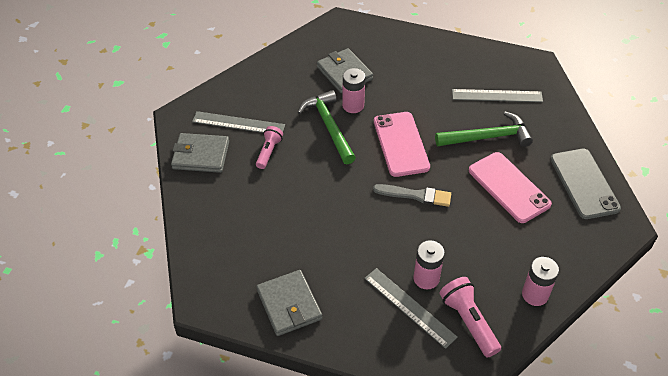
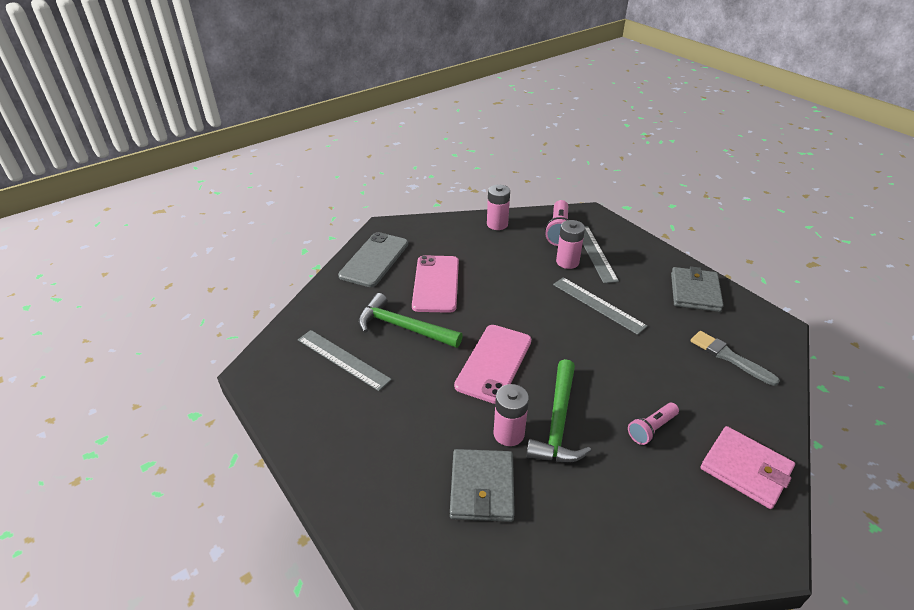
camera: 145 degrees left, 10 degrees down
grey wallet [171,133,229,173] -> pink wallet [700,426,795,509]
grey ruler [192,111,285,133] -> grey ruler moved to [553,277,647,335]
grey brush [373,184,451,207] -> grey brush moved to [690,331,780,386]

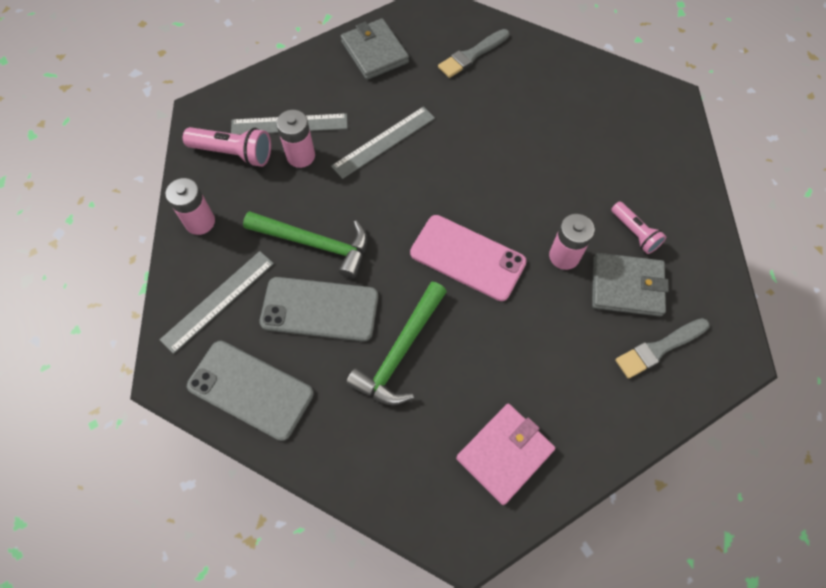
camera: 85 degrees left, 25 degrees up
grey ruler [298,330,392,391] -> grey ruler moved to [160,251,274,354]
pink phone [412,255,459,313] -> grey phone [260,277,378,342]
green hammer [526,359,591,463] -> green hammer moved to [243,211,368,279]
pink flashlight [628,403,679,445] -> pink flashlight moved to [611,202,666,254]
grey wallet [671,266,724,312] -> grey wallet turned 45 degrees clockwise [341,19,409,80]
pink wallet [700,426,795,509] -> pink wallet moved to [456,404,555,505]
none -> grey brush [615,318,710,379]

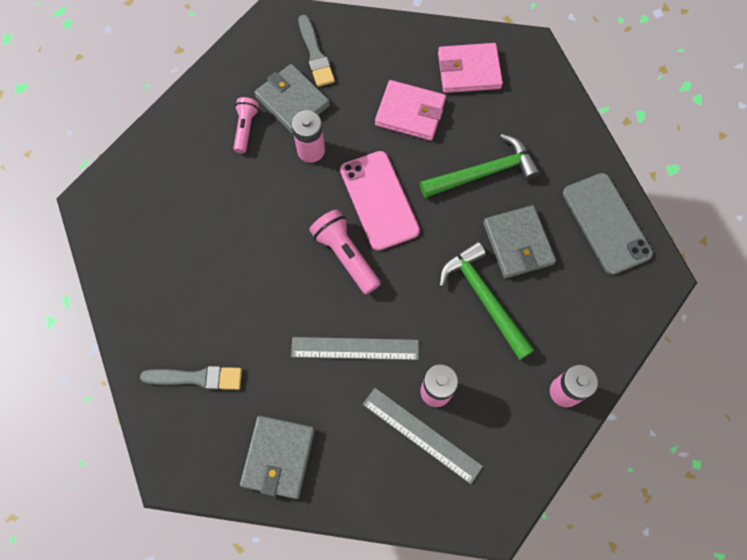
camera: 140 degrees left, 5 degrees up
grey ruler [160,251,274,354] -> none
pink flashlight [183,127,271,167] -> pink flashlight moved to [309,209,380,294]
grey phone [260,277,378,342] -> grey wallet [483,205,556,278]
grey brush [615,318,710,379] -> grey brush turned 60 degrees clockwise [298,15,335,87]
none -> pink wallet [375,80,446,141]

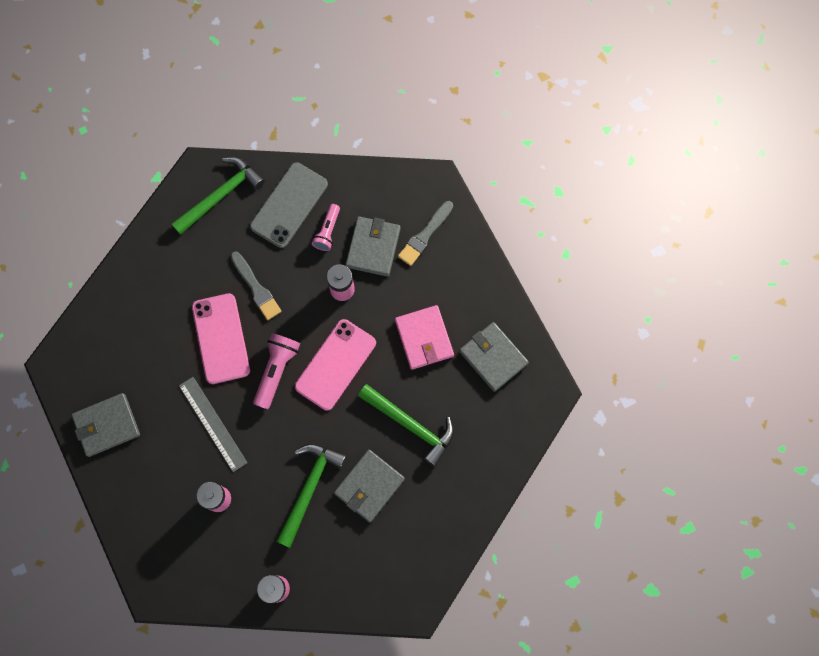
camera: 55 degrees right, 5 degrees up
grey brush [140,366,242,390] -> grey brush moved to [231,251,282,320]
pink flashlight [233,97,259,153] -> pink flashlight turned 135 degrees clockwise [312,204,340,251]
grey ruler [363,388,483,484] -> none
pink wallet [438,43,503,93] -> grey wallet [459,322,529,392]
grey phone [563,173,653,275] -> grey phone moved to [250,162,328,248]
none -> green hammer [171,157,265,235]
none -> pink phone [192,293,250,384]

